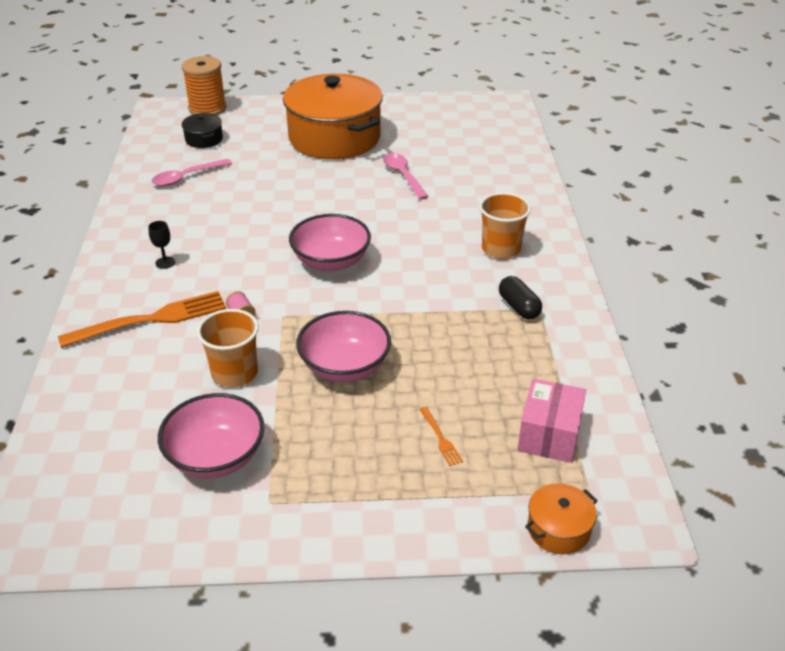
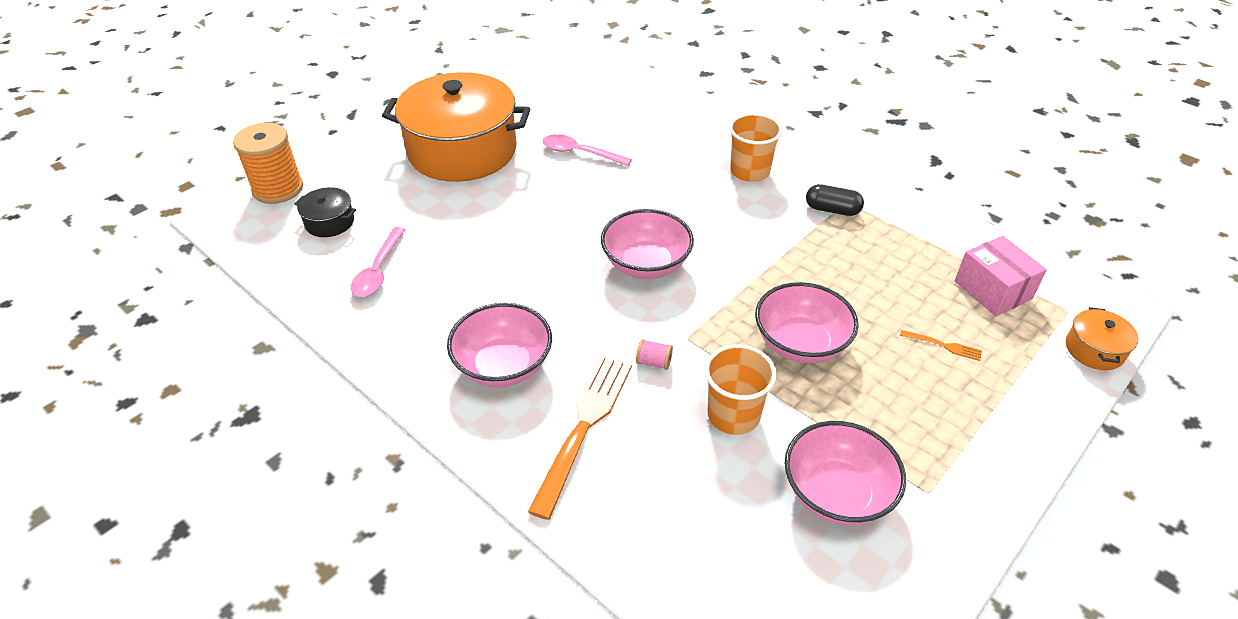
camera: 45 degrees left, 5 degrees up
black goblet [148,221,175,269] -> pink bowl [447,303,552,387]

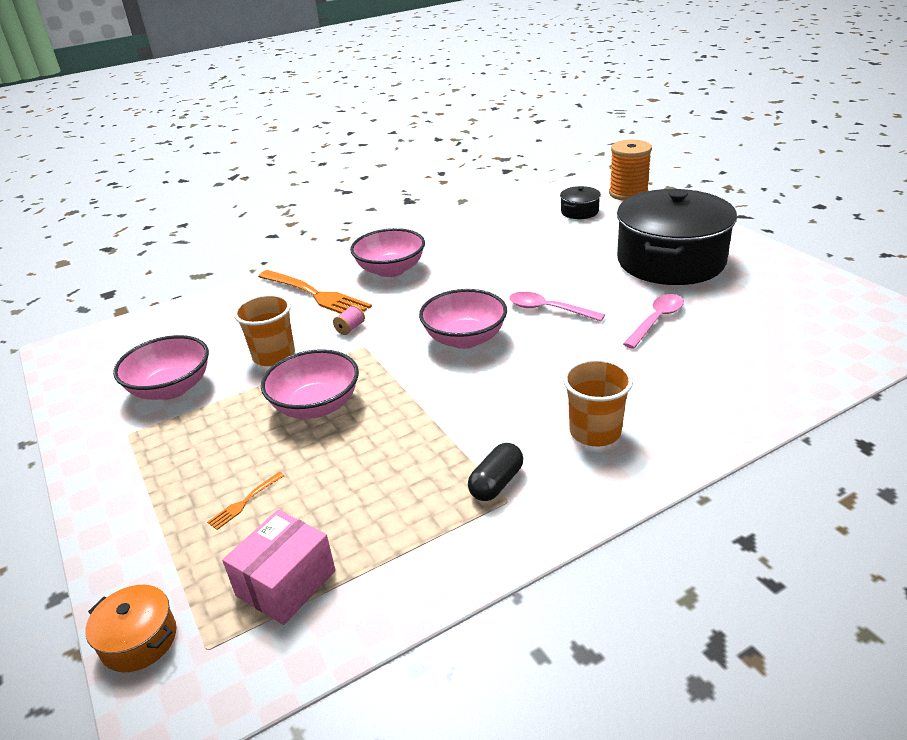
camera: 110 degrees right, 10 degrees down
pink spoon [351,227,406,297] -> pink spoon moved to [509,292,605,321]
orange pot [382,72,530,182] -> black pot [617,189,737,285]
pink box [955,236,1047,316] -> pink box turned 45 degrees counterclockwise [222,510,336,625]

